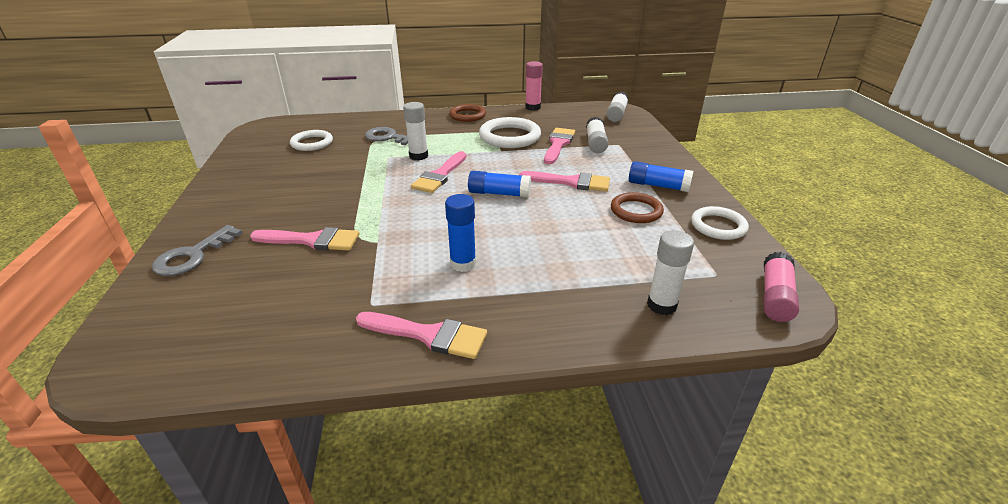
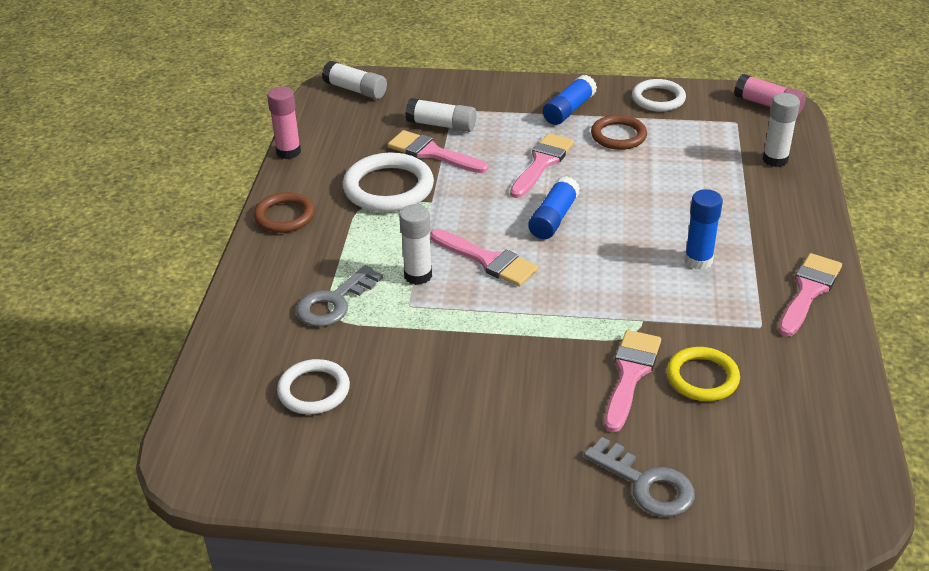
camera: 75 degrees left, 5 degrees up
none -> yellow ring [667,347,740,401]

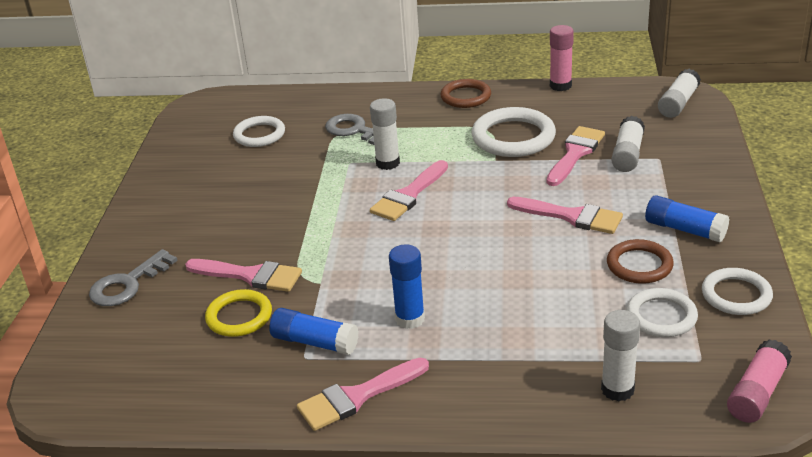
camera: 90 degrees right, 5 degrees down
blue glue stick [528,176,580,239] -> blue glue stick moved to [269,308,359,355]
pink brush [778,253,842,337] -> pink brush turned 120 degrees clockwise [297,358,429,431]
none -> white ring [626,288,698,337]

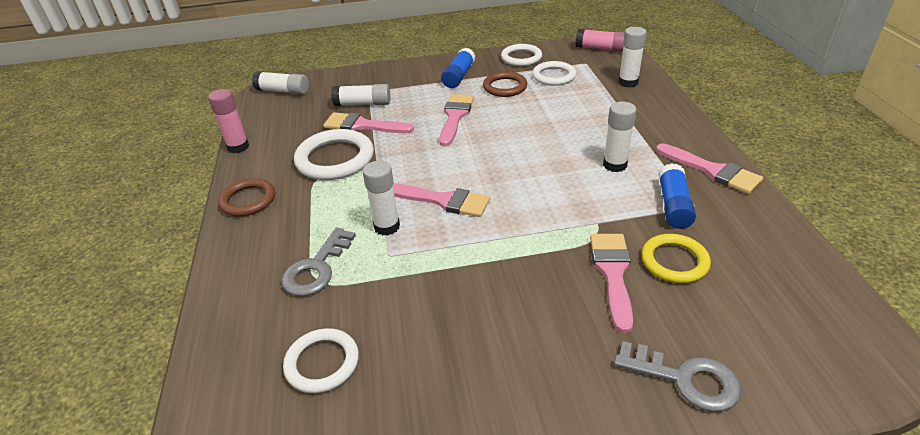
camera: 105 degrees left, 5 degrees up
blue glue stick [389,244,425,329] -> white glue stick [603,101,637,172]

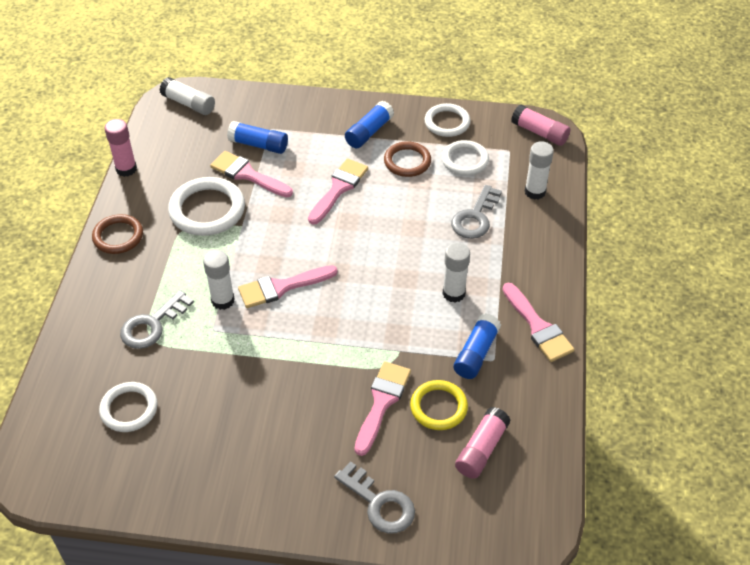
camera: 15 degrees right, 10 degrees up
white glue stick [331,84,391,106] -> blue glue stick [227,121,288,154]
pink brush [393,183,490,217] -> pink brush turned 120 degrees clockwise [238,265,338,308]
none -> grey key [451,185,502,239]
none -> pink glue stick [455,407,511,479]

